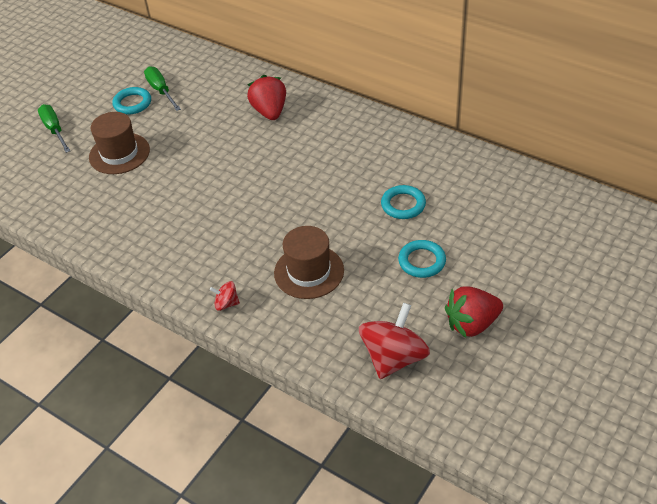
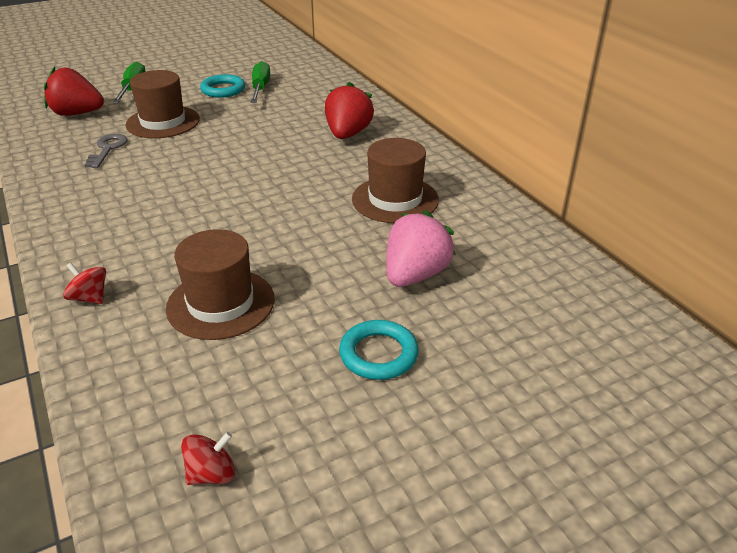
camera: 25 degrees right, 10 degrees down
red spinning top [359,303,430,379] -> red spinning top [181,432,235,485], size x0.47
turquoise ring [381,185,426,219] -> pink strawberry [386,210,455,287]
red strawberry [445,286,503,338] -> red strawberry moved to [44,67,104,116]
none -> grey key [84,134,128,168]
none -> brown hat [352,138,439,223]

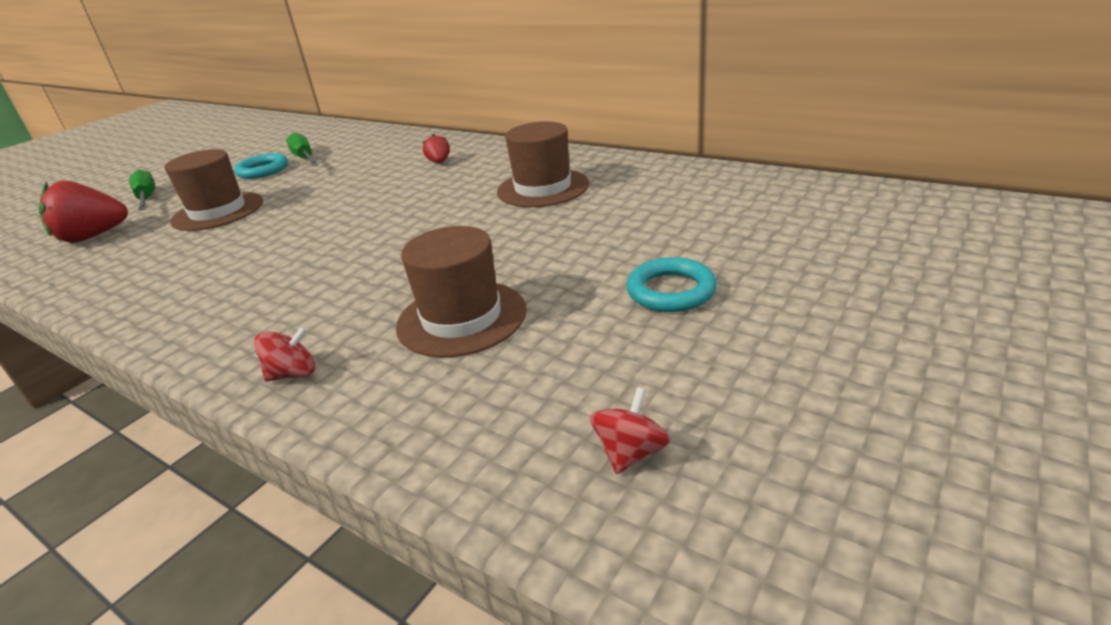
camera: 25 degrees left, 5 degrees down
red spinning top [63,263,106,304] -> red spinning top turned 150 degrees clockwise [254,326,315,382]
grey key [84,134,128,168] -> none
red strawberry [325,82,374,139] -> red strawberry [423,134,450,163], size x0.50
pink strawberry [386,210,455,287] -> none

